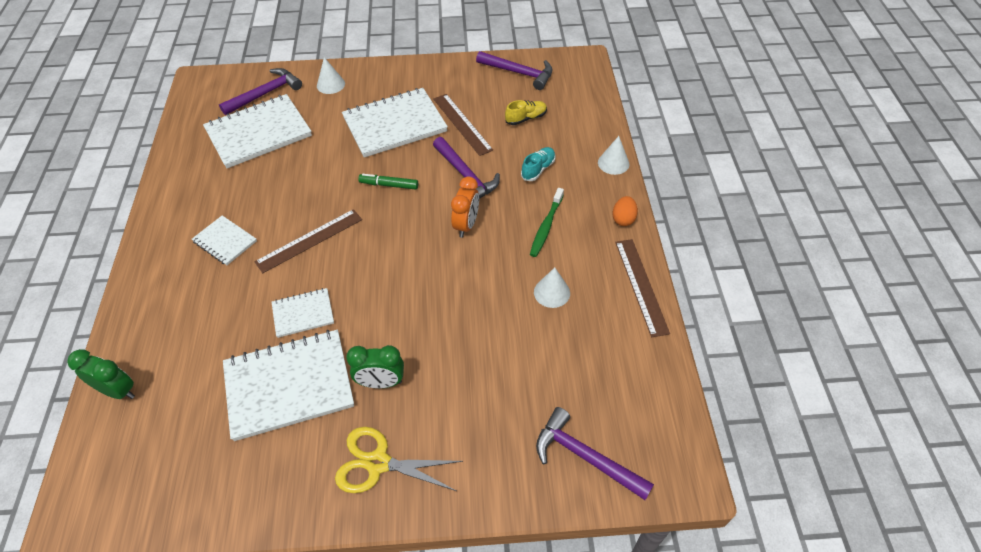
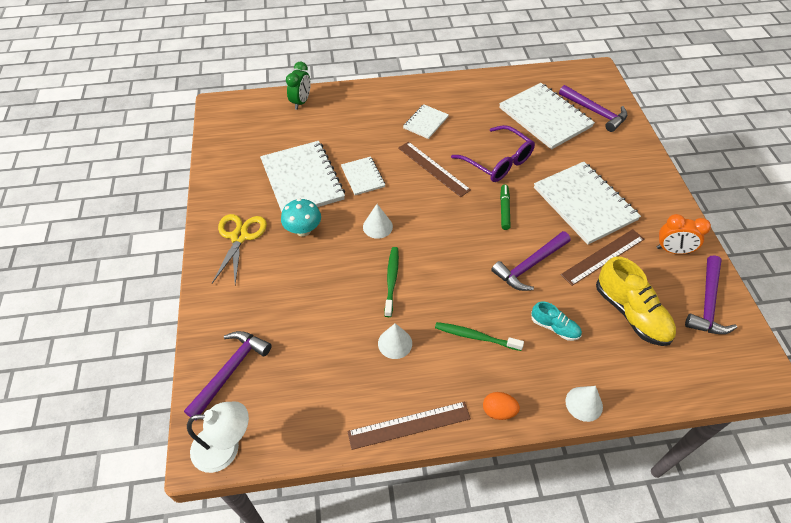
camera: 85 degrees right, 0 degrees up
white cone [317,57,345,94] -> white cone moved to [363,204,393,239]
green clock [346,345,404,388] -> turquoise mushroom [281,199,321,236]
orange clock [451,176,479,238] -> orange clock moved to [657,214,711,254]
yellow shoe [505,100,547,125] -> yellow shoe [596,256,676,346], size x1.83
none -> white lamp [187,401,249,473]
none -> green toothbrush [385,247,399,317]
none -> purple glasses [451,125,535,182]

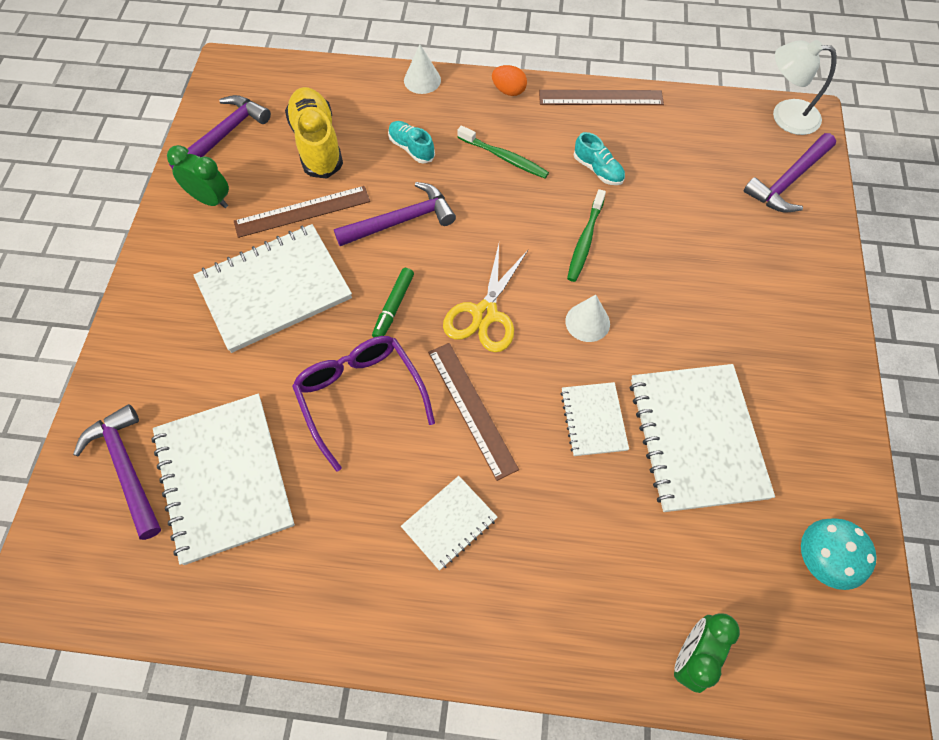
camera: 165 degrees left, 10 degrees up
yellow scissors [212,214,267,284] -> yellow scissors moved to [443,244,528,352]
turquoise mushroom [281,199,321,236] -> turquoise mushroom moved to [801,518,877,590]
white cone [378,323,412,359] -> turquoise shoe [574,132,625,185]
white notebook [534,162,641,245] -> white notebook turned 75 degrees clockwise [193,224,352,353]
orange clock [657,214,711,254] -> green clock [167,145,229,208]

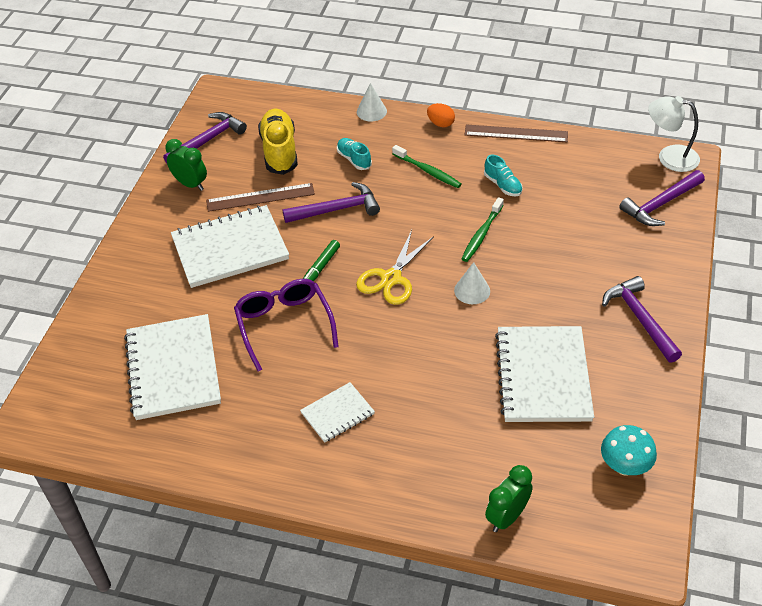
camera: 10 degrees right, 15 degrees down
purple hammer [73,404,161,540] -> purple hammer moved to [602,276,682,363]
brown ruler [428,343,519,481] -> none
white notebook [561,382,629,456] -> none

